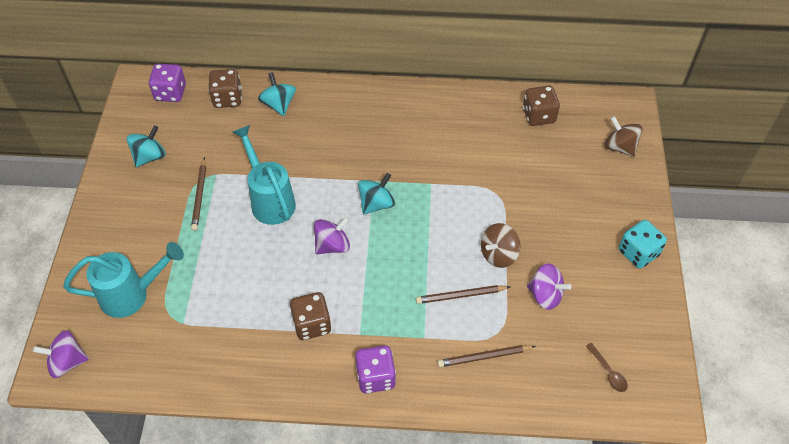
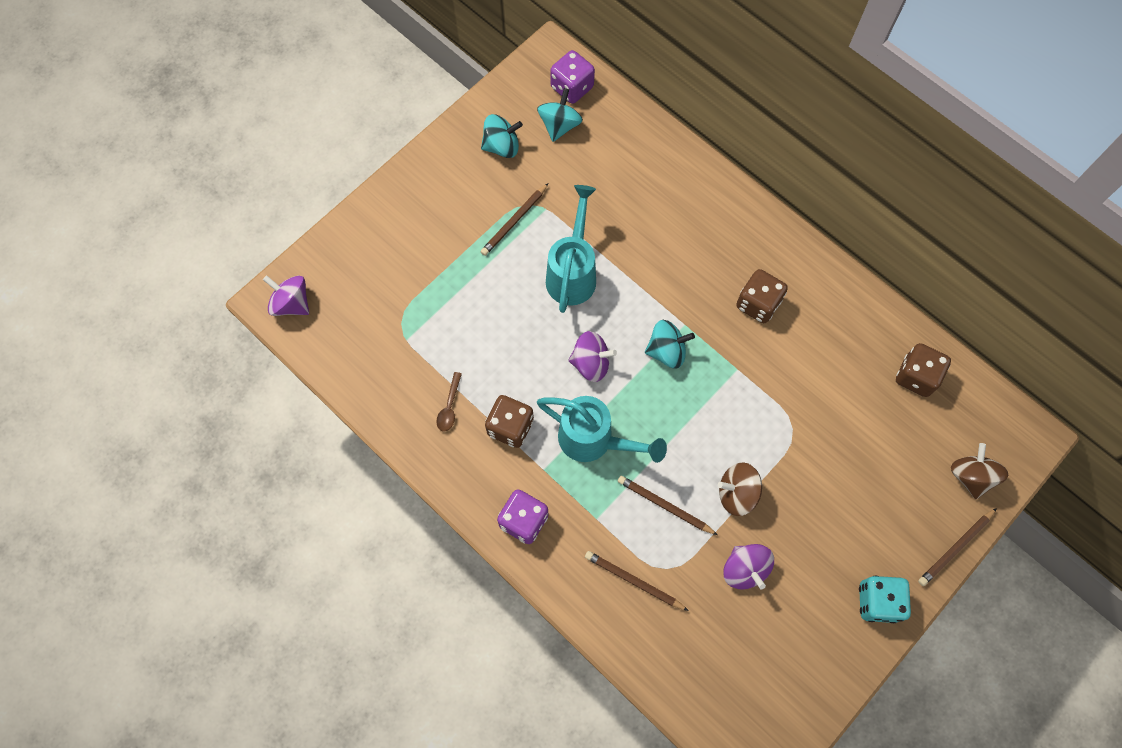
camera: 40 degrees right, 15 degrees up
turquoise watering can [63,242,184,318] -> turquoise watering can moved to [537,396,667,463]
brown dice [208,69,242,108] -> brown dice moved to [736,269,788,323]
turquoise spinning top [258,72,296,116] -> turquoise spinning top moved to [537,88,583,142]
brown spoon [586,343,628,392] -> brown spoon moved to [436,372,462,431]
none -> brown pencil [918,508,997,586]

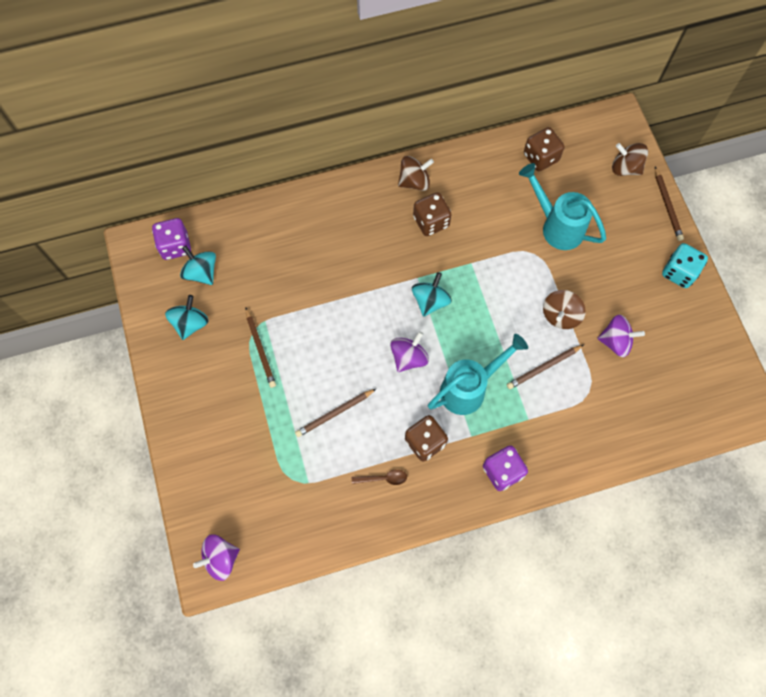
camera: 60 degrees left, 0 degrees up
brown spoon [436,372,462,431] -> brown spoon turned 45 degrees counterclockwise [352,469,407,485]
turquoise watering can [546,185,596,313] -> turquoise watering can moved to [519,163,606,250]
brown pencil [585,551,689,611] -> brown pencil moved to [295,389,376,437]
none -> brown spinning top [398,156,434,191]

